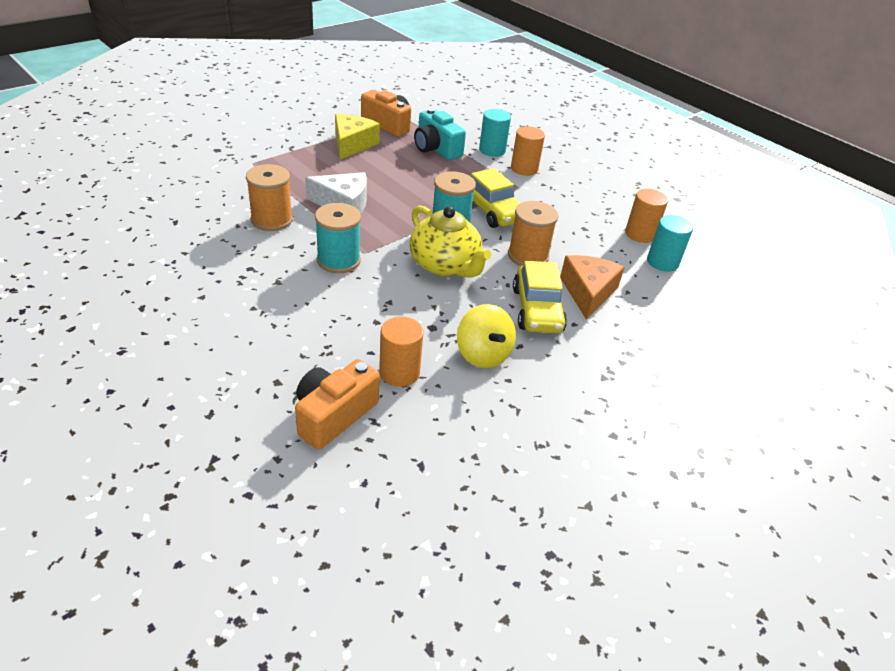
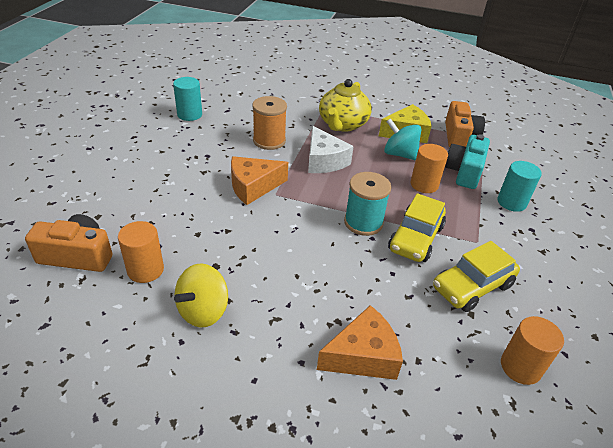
camera: 60 degrees right, 0 degrees up
turquoise spool [315,203,361,273] -> orange cheese [231,156,288,205]
yellow teapot [409,205,491,278] -> yellow teapot moved to [319,79,372,132]
orange spool [508,201,558,266] -> none
orange cylinder [511,126,545,176] -> orange cylinder moved to [411,144,448,193]
yellow car [513,261,567,333] -> yellow car moved to [433,241,520,312]
turquoise cylinder [647,215,693,272] -> turquoise cylinder moved to [173,77,202,121]
none -> turquoise spinning top [384,118,421,161]

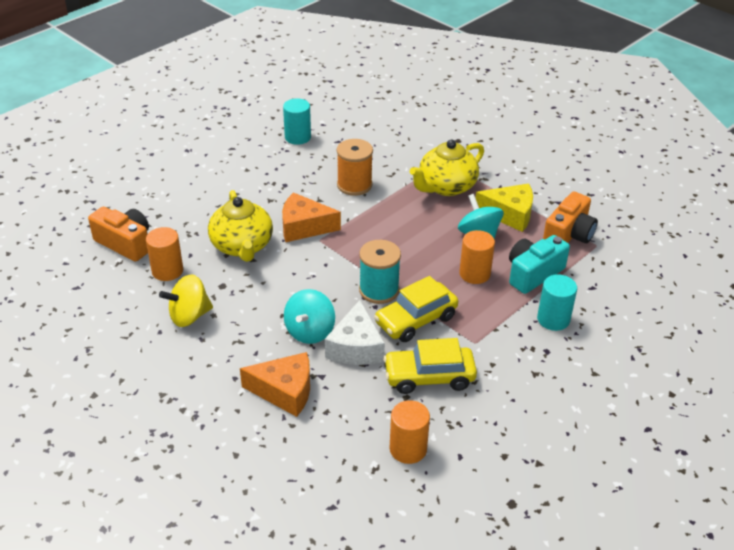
camera: 30 degrees right, 0 degrees up
white cheese [308,126,354,173] -> white cheese moved to [325,300,385,365]
none -> yellow teapot [208,190,273,262]
none -> turquoise spinning top [284,289,335,344]

